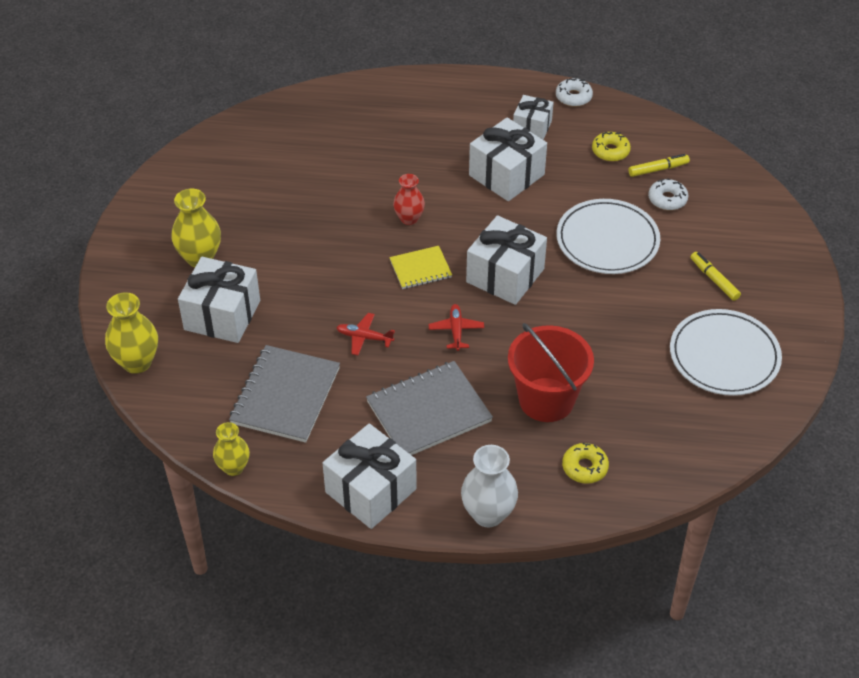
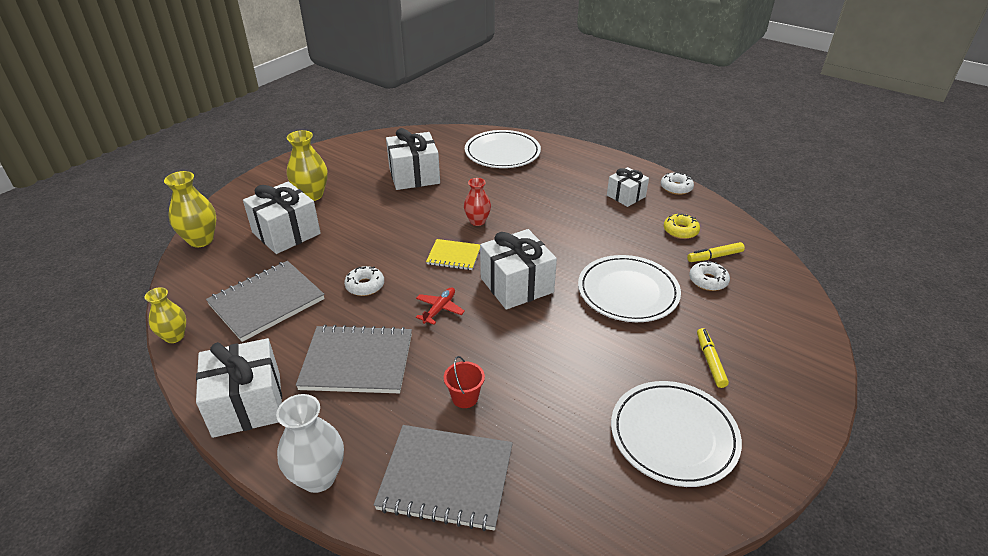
camera: 30 degrees right, 10 degrees down
red plane [336,313,395,355] -> white donut [344,266,384,296]
white gift [469,117,547,201] -> white gift moved to [386,128,440,190]
red bucket [508,323,594,422] -> red bucket [444,356,485,408], size x0.45
yellow donut [562,442,609,484] -> grey notebook [374,425,513,531]
yellow marker [628,154,690,177] -> yellow marker turned 150 degrees clockwise [687,242,745,262]
none -> white plate [465,130,541,168]

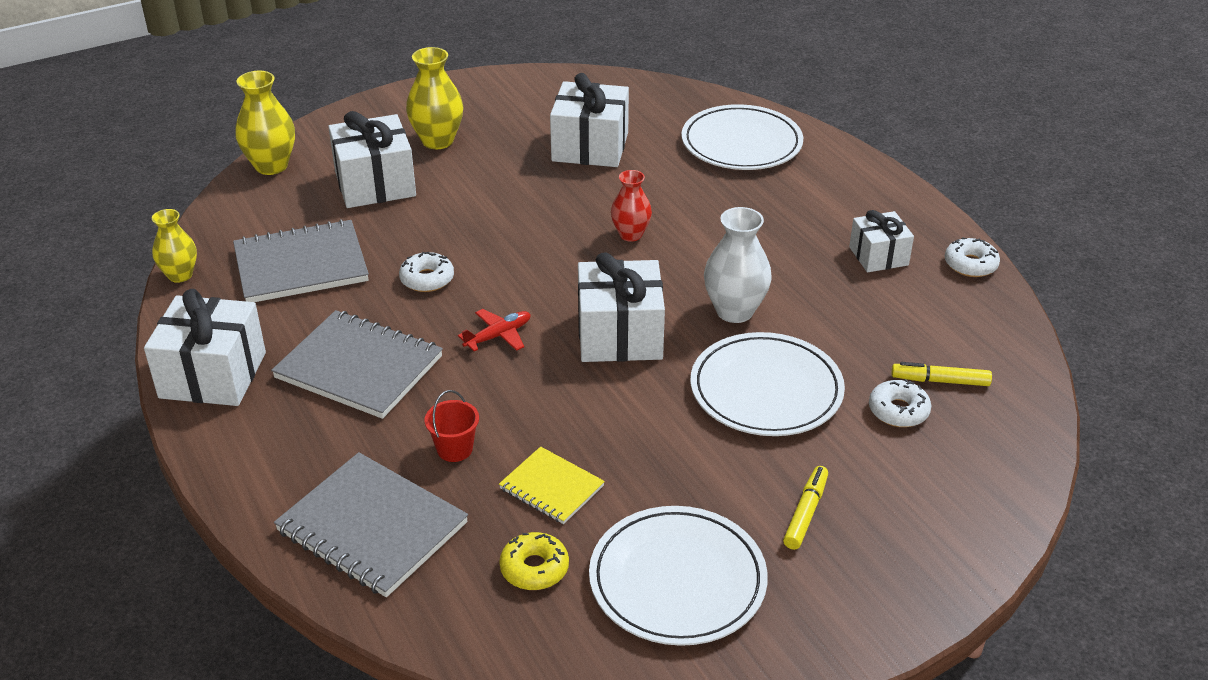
camera: 25 degrees right, 0 degrees up
white vase [276,394,344,493] -> white vase moved to [704,207,772,323]
yellow notebook [426,239,480,270] -> yellow notebook moved to [499,447,605,524]
yellow donut [664,213,700,239] -> yellow donut moved to [499,532,569,590]

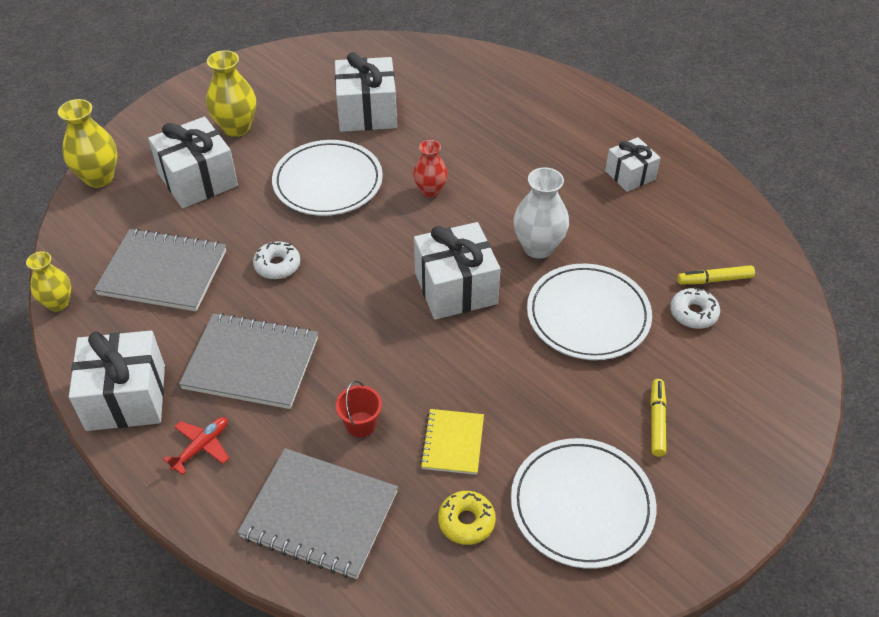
camera: 15 degrees left, 10 degrees up
grey notebook [233,219,369,302] -> grey notebook turned 45 degrees clockwise [94,228,226,311]
red plane [458,309,531,351] -> red plane moved to [163,417,229,475]
yellow notebook [499,447,605,524] -> yellow notebook turned 75 degrees clockwise [420,409,484,475]
white plate [681,104,803,170] -> white plate moved to [272,140,383,216]
white donut [945,237,1000,277] -> none

